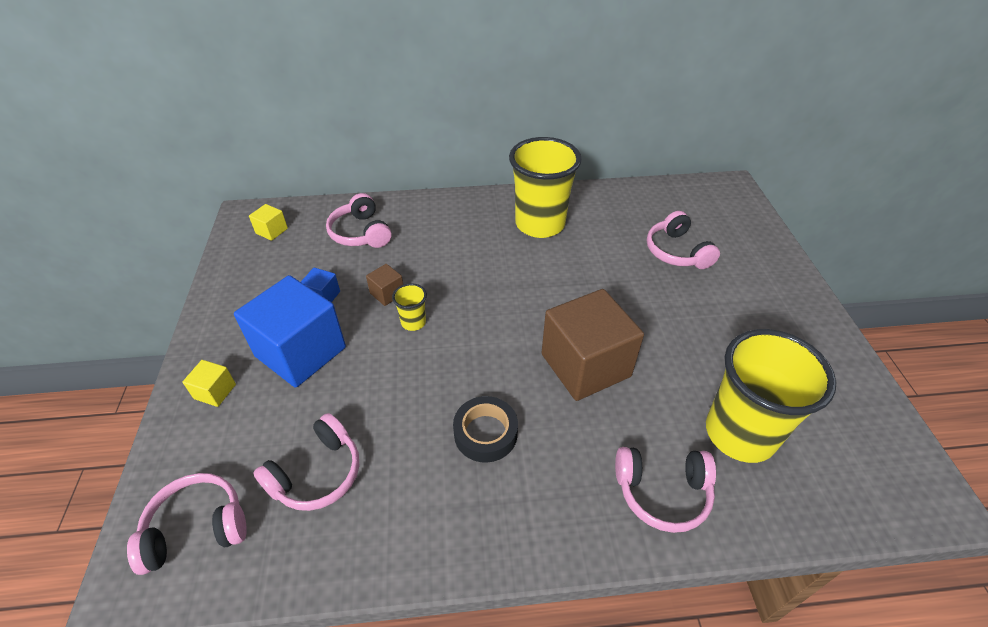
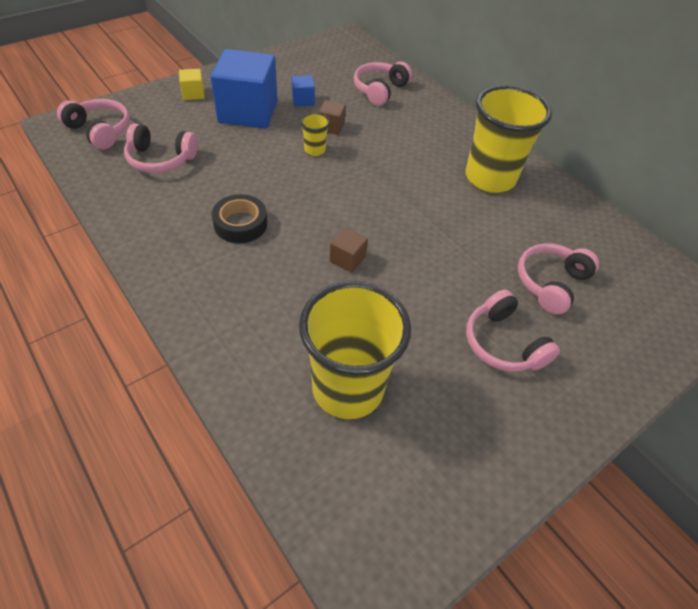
camera: 55 degrees right, 5 degrees up
yellow cube [249,204,288,241] -> none
brown cube [542,289,644,401] -> brown cube [330,227,368,273], size x0.43
pink headphones [615,447,716,533] -> pink headphones moved to [466,289,560,372]

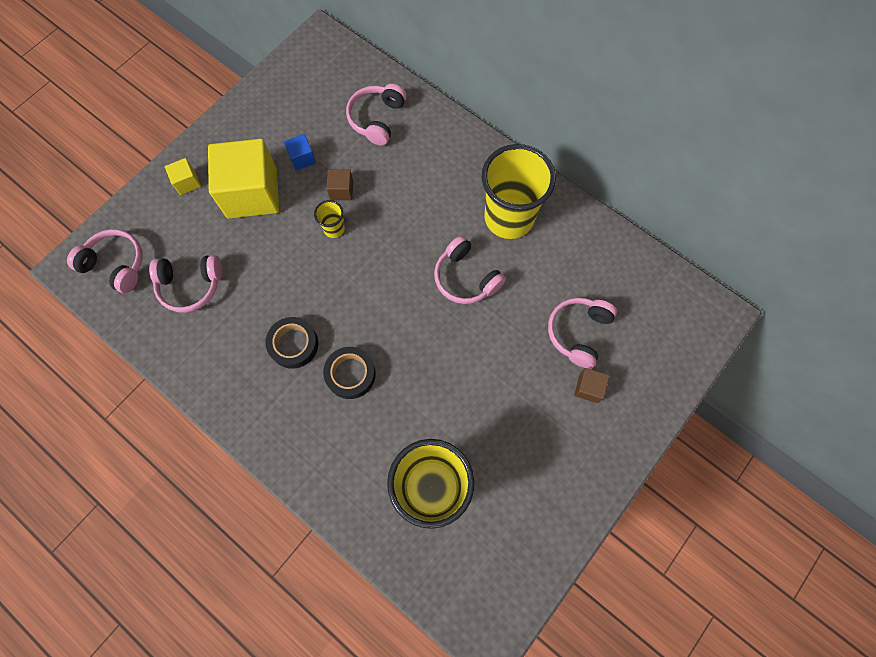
camera: 10 degrees left, 20 degrees up
blue cube [210,49,278,129] -> yellow cube [208,139,279,219]
brown cube [330,227,368,273] -> brown cube moved to [574,368,610,403]
pink headphones [466,289,560,372] -> pink headphones moved to [434,236,506,304]
none -> black tape [323,347,376,399]

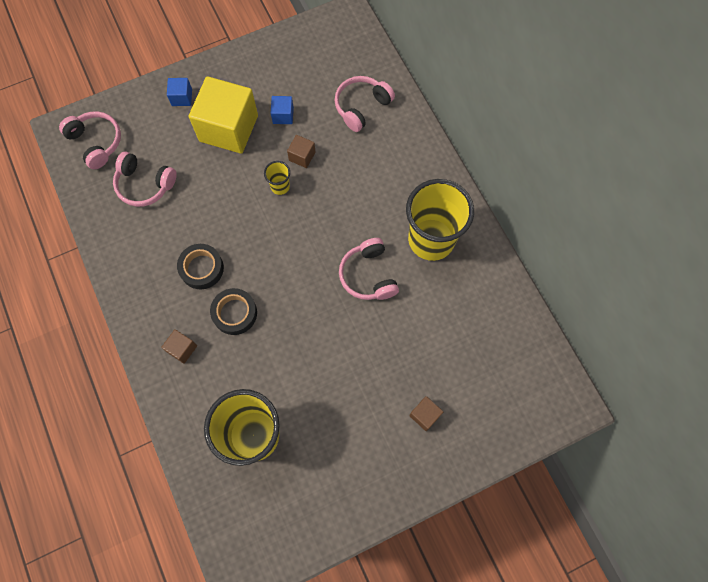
camera: 25 degrees right, 0 degrees up
yellow cube [165,158,201,195] -> blue cube [167,78,192,106]
pink headphones [548,298,617,369] -> none
none -> brown cube [161,329,197,364]

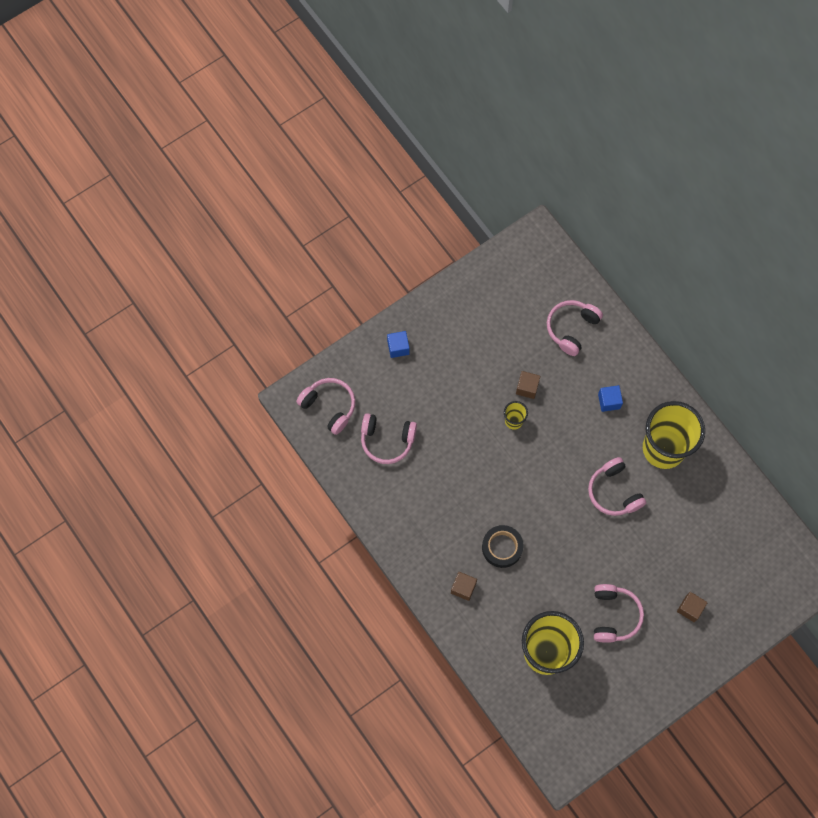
camera: 10 degrees left, 0 degrees up
black tape [177,244,224,289] -> none
yellow cube [189,76,258,154] -> none
blue cube [271,96,294,124] -> blue cube moved to [598,385,623,412]
none -> pink headphones [594,584,644,643]

